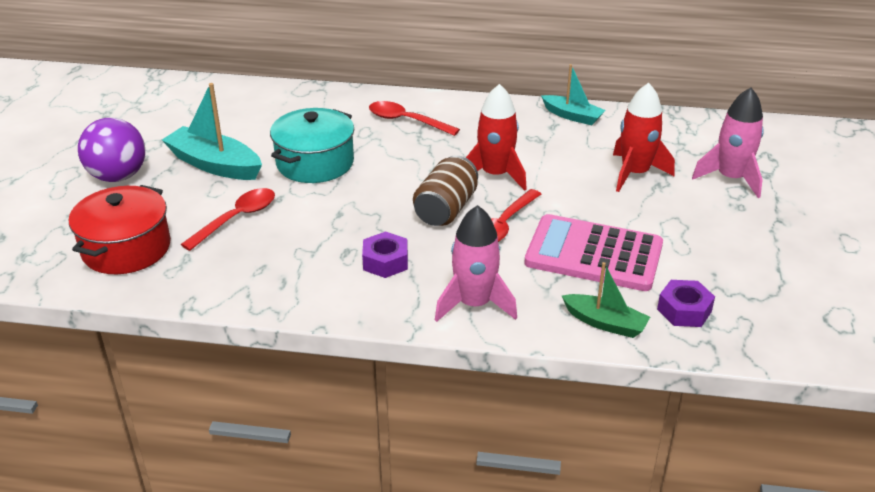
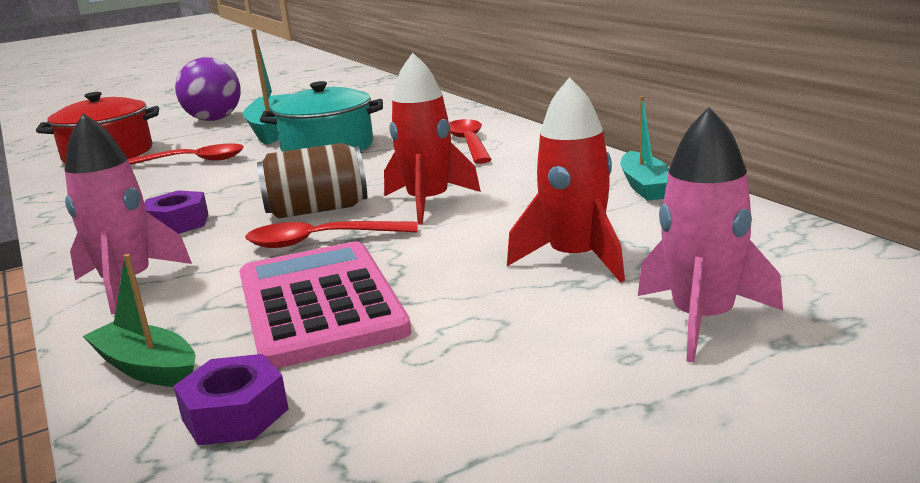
camera: 55 degrees right, 15 degrees down
green boat [562,262,650,338] -> green boat turned 135 degrees clockwise [83,254,195,387]

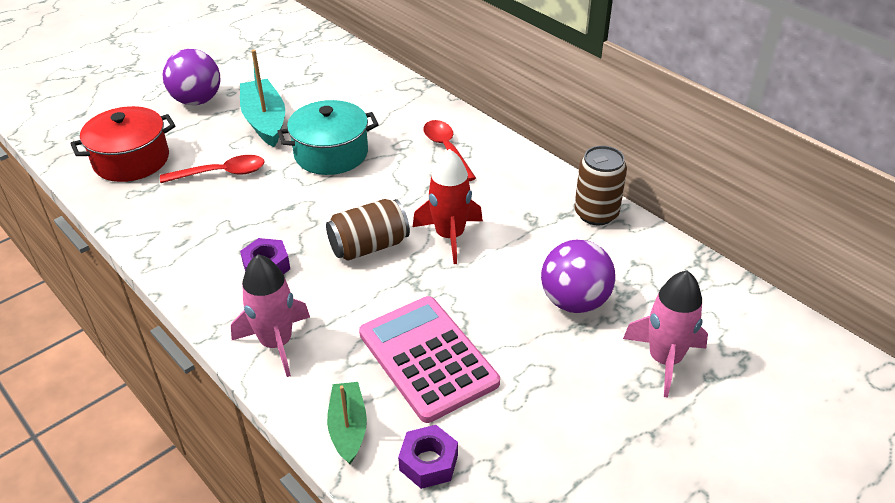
camera: 15 degrees left, 20 degrees up
green boat [83,254,195,387] -> green boat turned 60 degrees clockwise [327,382,367,464]
red spoon [245,221,417,248] -> none
red rocket [507,77,625,283] -> purple ball [541,240,615,313]
turquoise boat [620,96,669,201] -> brown can [574,146,627,225]

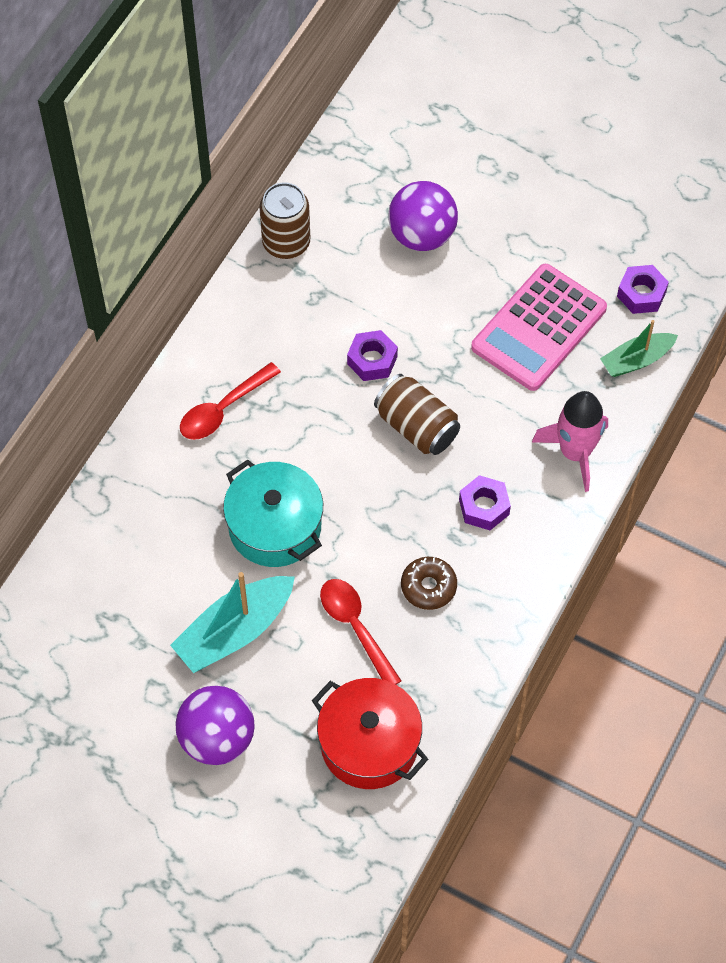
camera: 110 degrees left, 20 degrees up
red rocket [413,149,483,264] -> purple nut [347,330,398,381]
pink rocket [623,271,708,398] -> none
none -> brown donut [401,557,457,610]

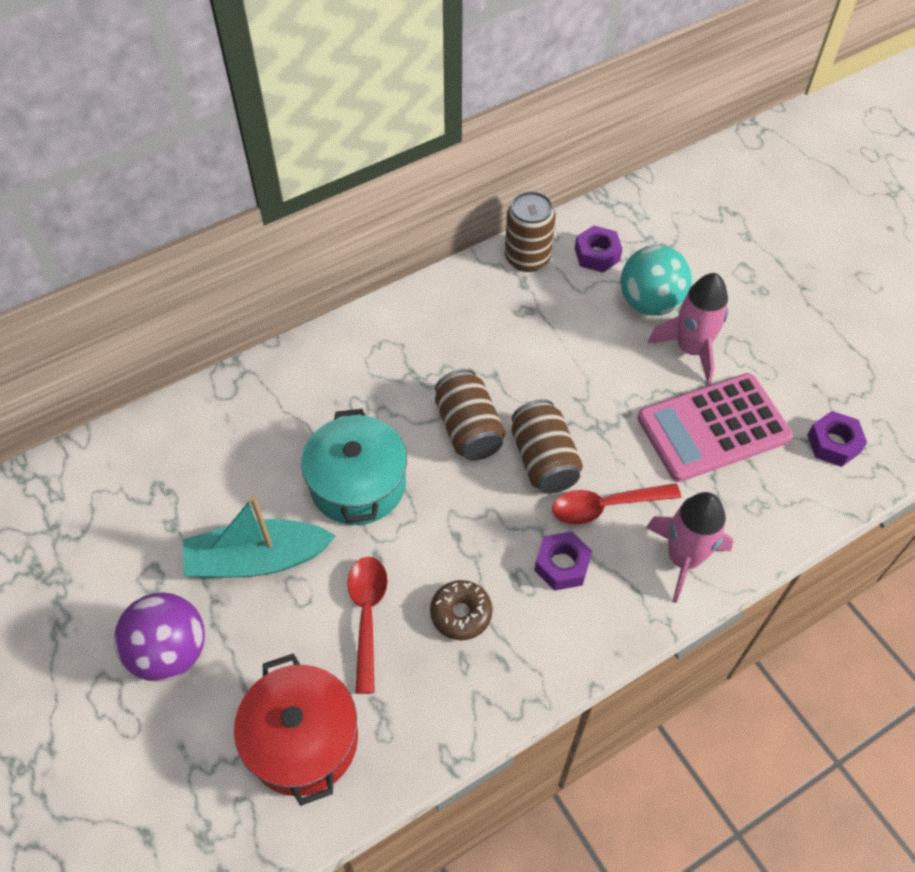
camera: 30 degrees right, 5 degrees down
red spoon [180,362,281,440] -> red spoon moved to [552,483,681,525]
purple nut [347,330,398,381] -> purple nut moved to [575,225,622,273]
purple ball [388,181,458,251] -> turquoise ball [621,245,692,316]
green boat [600,320,678,377] -> none
none -> brown can [435,369,505,461]
none -> pink rocket [648,273,729,384]

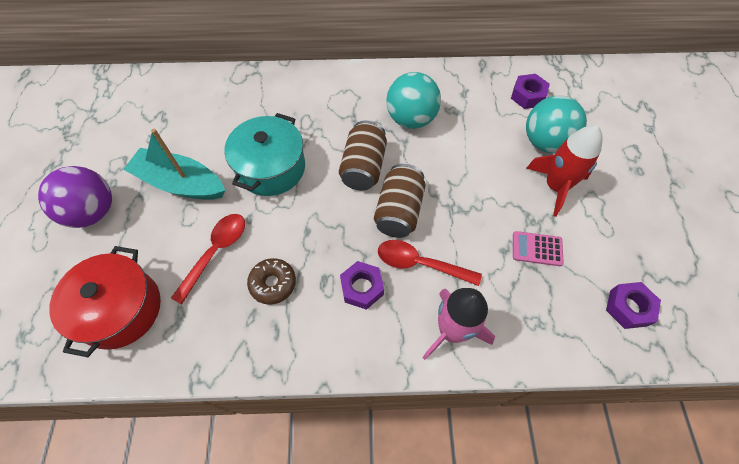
camera: 30 degrees right, 5 degrees up
brown can [505,191,556,272] -> none
pink calculator [637,373,793,482] -> pink calculator [513,231,564,266], size x0.45
pink rocket [648,273,729,384] -> red rocket [526,125,603,217]
none -> turquoise ball [386,72,441,129]

